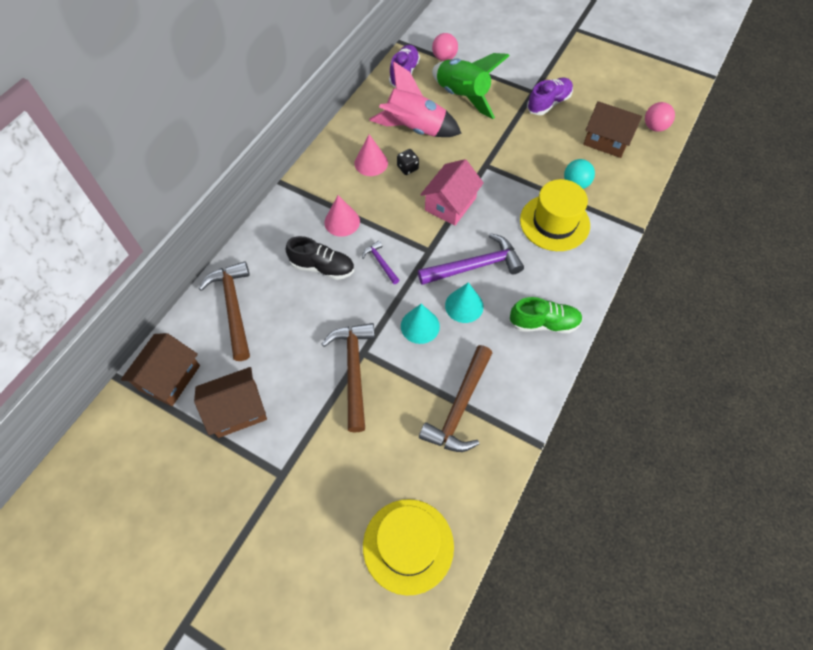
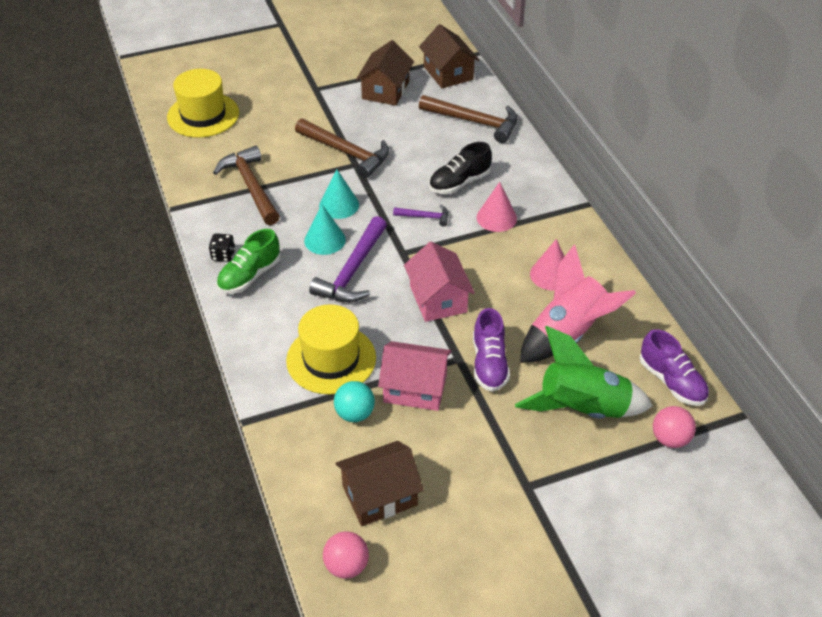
camera: 130 degrees right, 15 degrees down
black dice [397,149,419,175] -> black dice moved to [209,233,235,262]
purple shoe [527,78,573,115] -> purple shoe moved to [473,308,510,392]
none -> pink house [378,341,452,411]

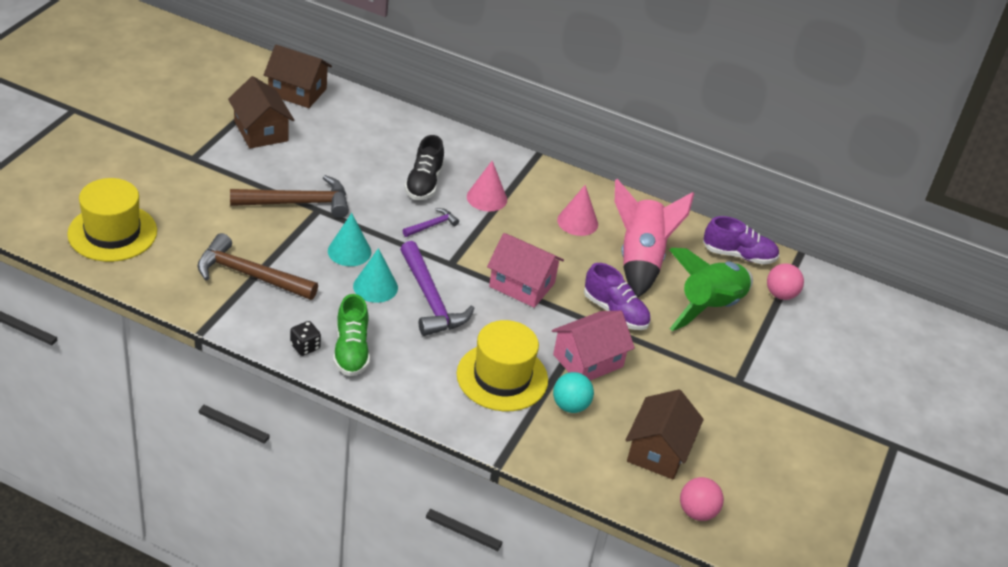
camera: 50 degrees left, 5 degrees down
brown hammer [419,95,518,143] -> none

